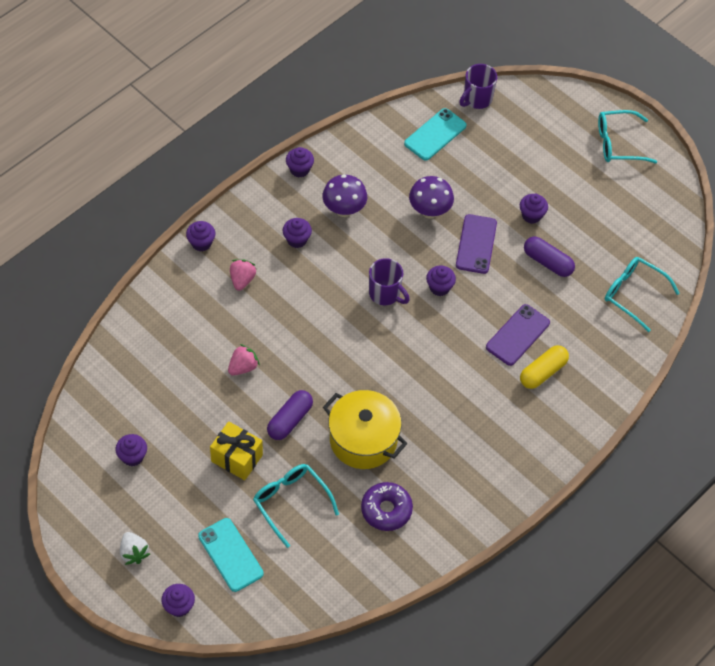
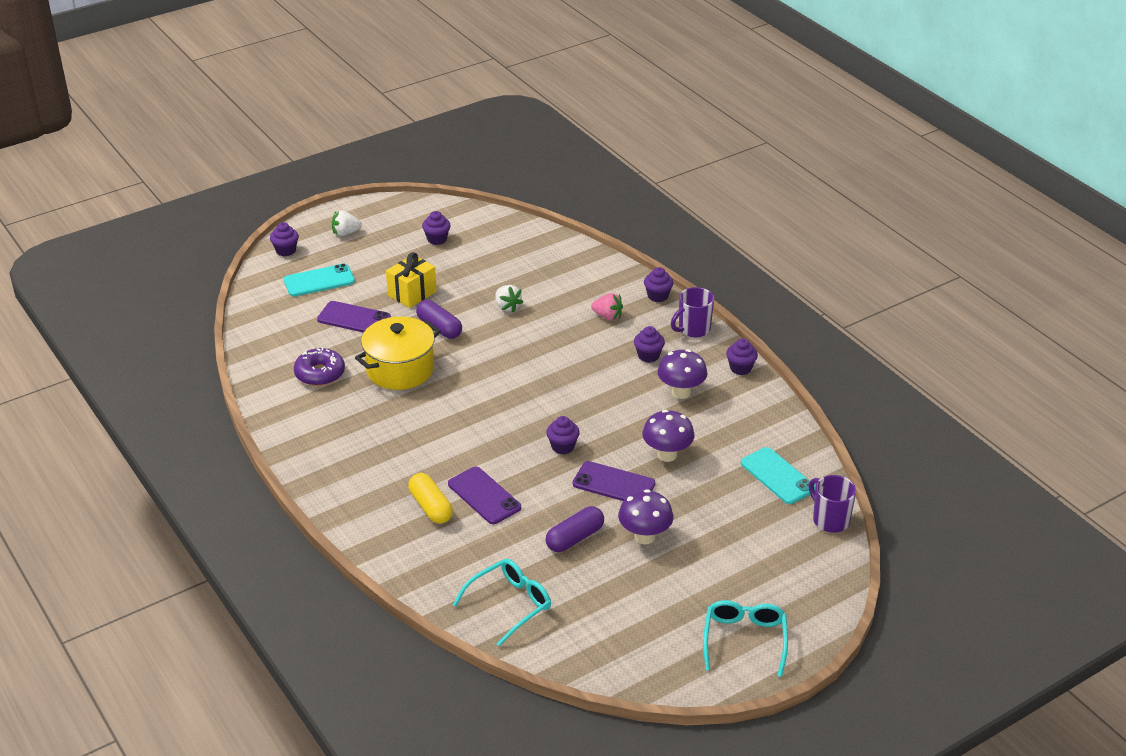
camera: 105 degrees right, 20 degrees down
pink strawberry [228,344,260,375] -> white strawberry [495,285,523,313]
turquoise glasses [253,464,339,548] -> purple phone [317,301,391,333]
purple mug [369,258,410,305] -> purple mug moved to [671,287,714,338]
purple cupcake [520,194,548,224] -> purple mushroom [618,489,673,544]

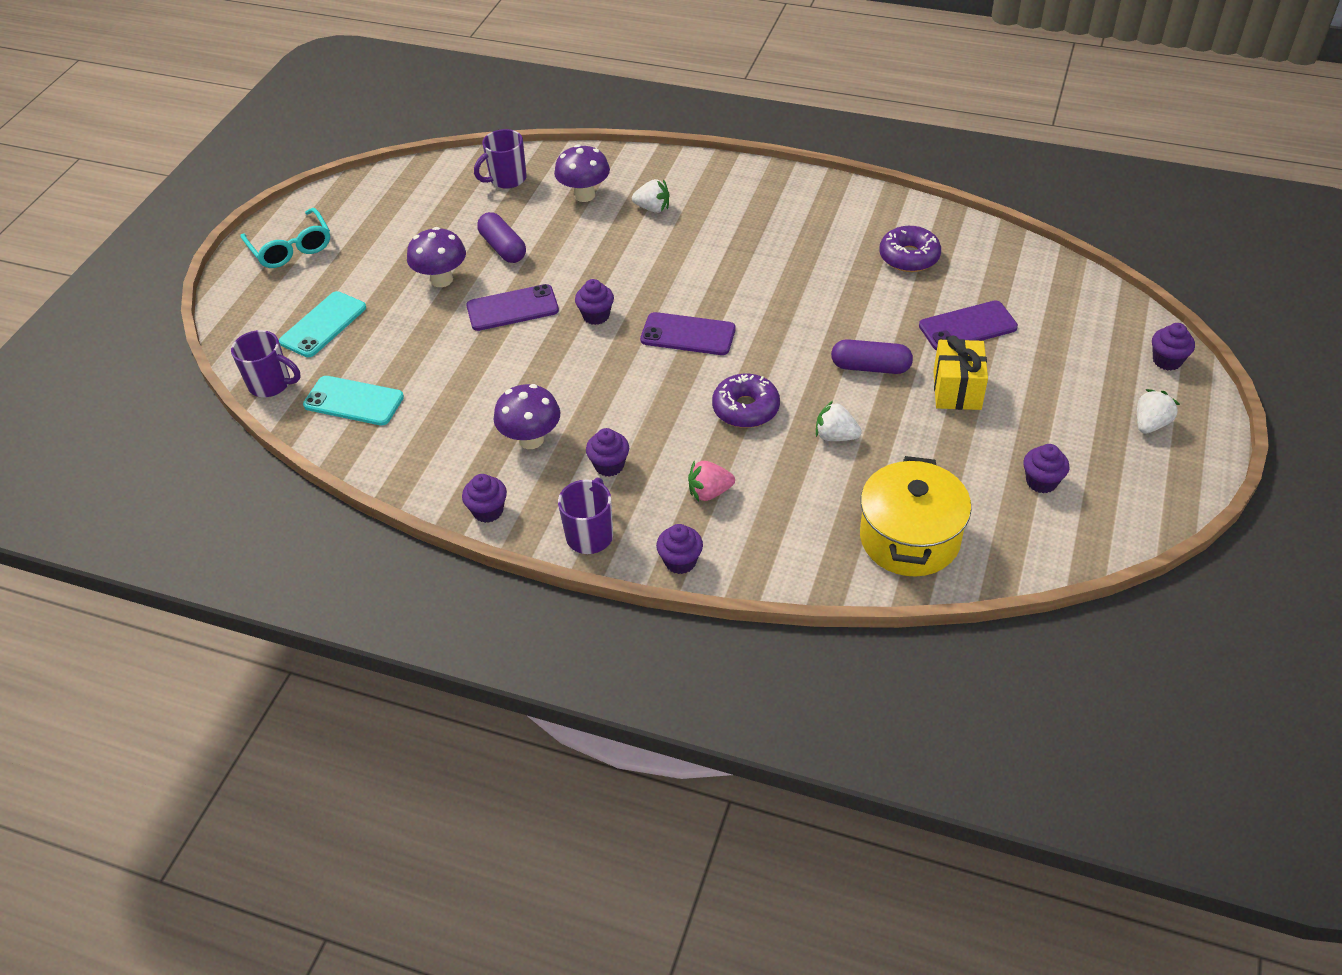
camera: 145 degrees right, 10 degrees up
turquoise phone [284,263,355,297] -> turquoise phone moved to [279,291,366,357]
yellow pot [355,317,441,390] -> yellow pot moved to [860,456,971,577]
yellow capsule [408,473,453,524] -> white strawberry [632,179,669,213]
purple phone [448,467,521,524] -> purple phone moved to [640,312,736,355]
turquoise glasses [453,559,551,646] -> purple mug [474,129,527,189]
purple capsule [546,506,604,552] -> purple capsule turned 45 degrees counterclockwise [477,212,526,263]
purple mushroom [642,410,694,462] -> purple mushroom moved to [554,144,610,202]
none -> purple donut [712,374,780,428]

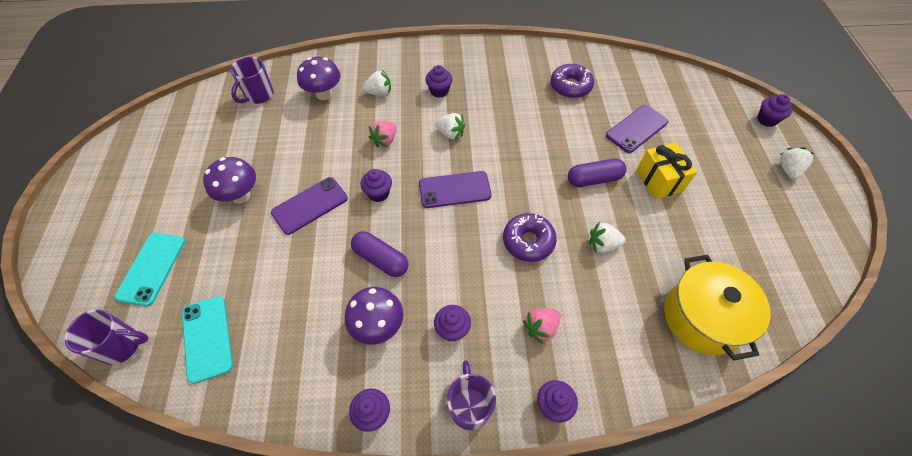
camera: 25 degrees left, 10 degrees up
turquoise glasses [240,208,330,268] -> none
turquoise phone [303,376,404,425] -> turquoise phone turned 75 degrees clockwise [182,296,233,384]
purple capsule [477,212,526,263] -> purple capsule moved to [351,231,409,277]
purple cupcake [1023,444,1069,493] -> purple cupcake moved to [425,65,452,98]
none -> pink strawberry [369,121,396,148]
none -> white strawberry [435,113,465,140]

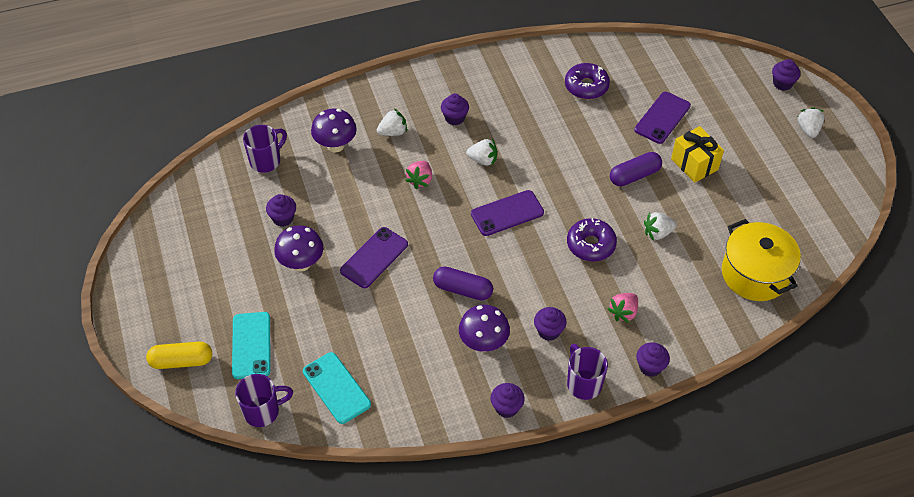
camera: 15 degrees left, 5 degrees down
purple mug [231,57,274,104] -> purple mug turned 150 degrees counterclockwise [243,125,287,173]
purple cupcake [361,169,392,202] -> purple cupcake moved to [266,194,296,227]
none -> yellow capsule [146,342,212,369]

